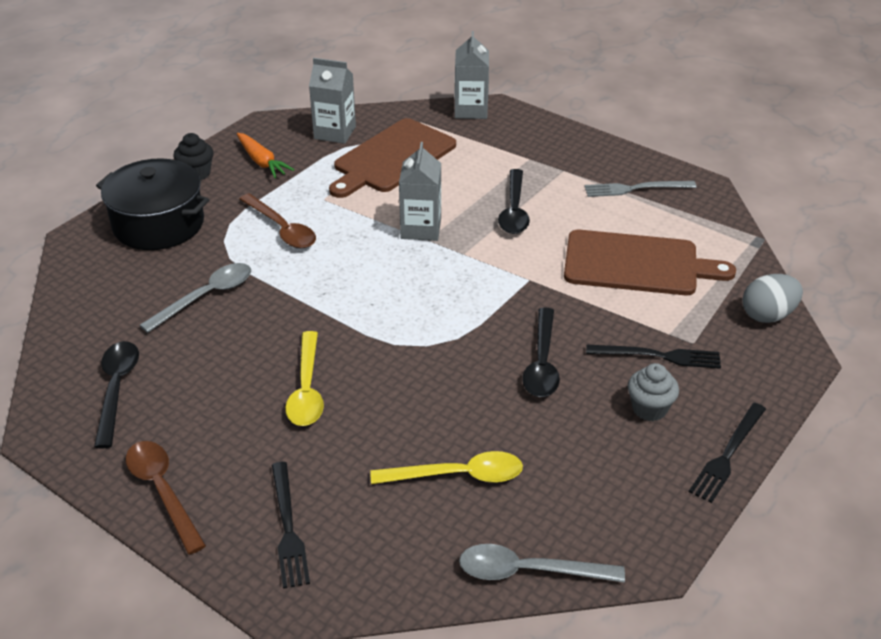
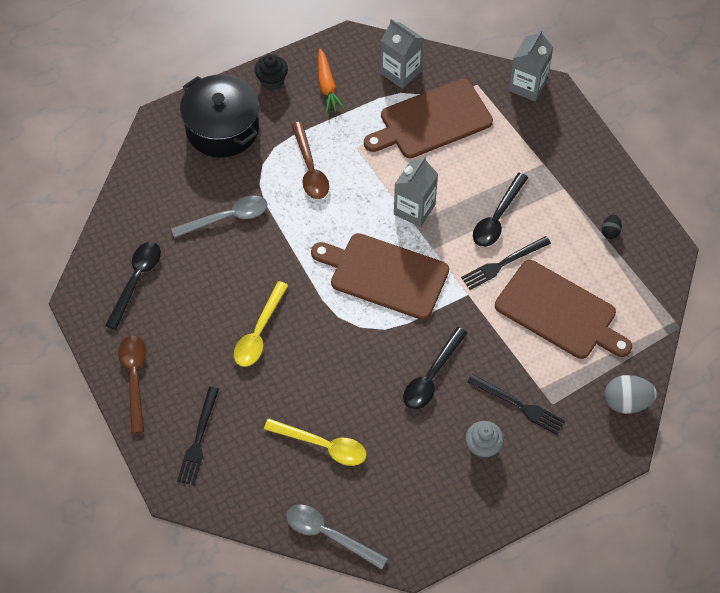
camera: 25 degrees right, 20 degrees up
grey fork [584,181,697,197] -> black egg [602,215,622,239]
black fork [689,403,766,503] -> black fork moved to [461,236,551,290]
none -> brown cutting board [311,233,449,320]

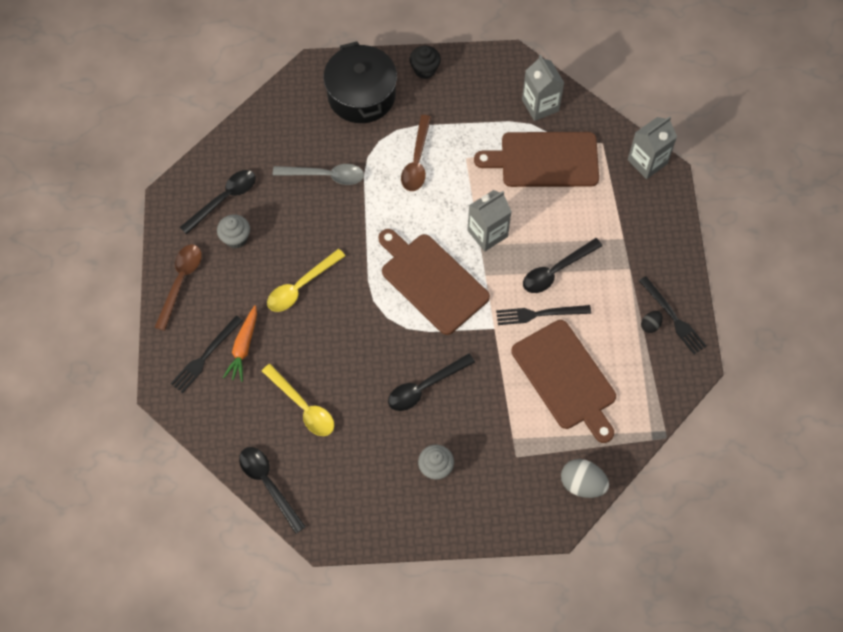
camera: 25 degrees right, 5 degrees up
grey spoon [286,504,388,570] -> black spoon [239,447,306,534]
orange carrot [318,49,345,114] -> orange carrot moved to [223,305,257,382]
black fork [467,374,565,435] -> black fork moved to [639,276,707,355]
none -> grey cupcake [217,214,250,249]

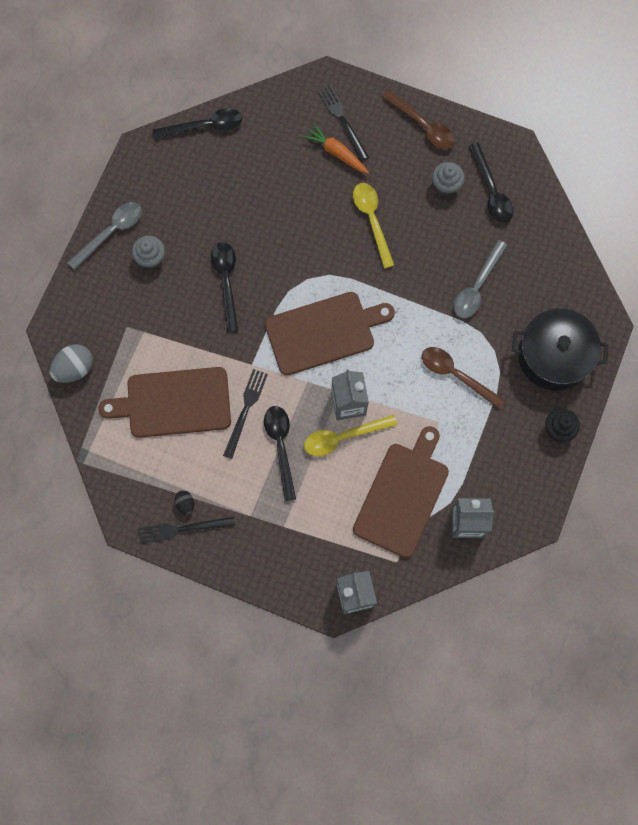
camera: 115 degrees right, 10 degrees up
yellow spoon [262,364,334,436] -> yellow spoon moved to [304,415,398,456]
none -> grey spoon [67,202,142,270]

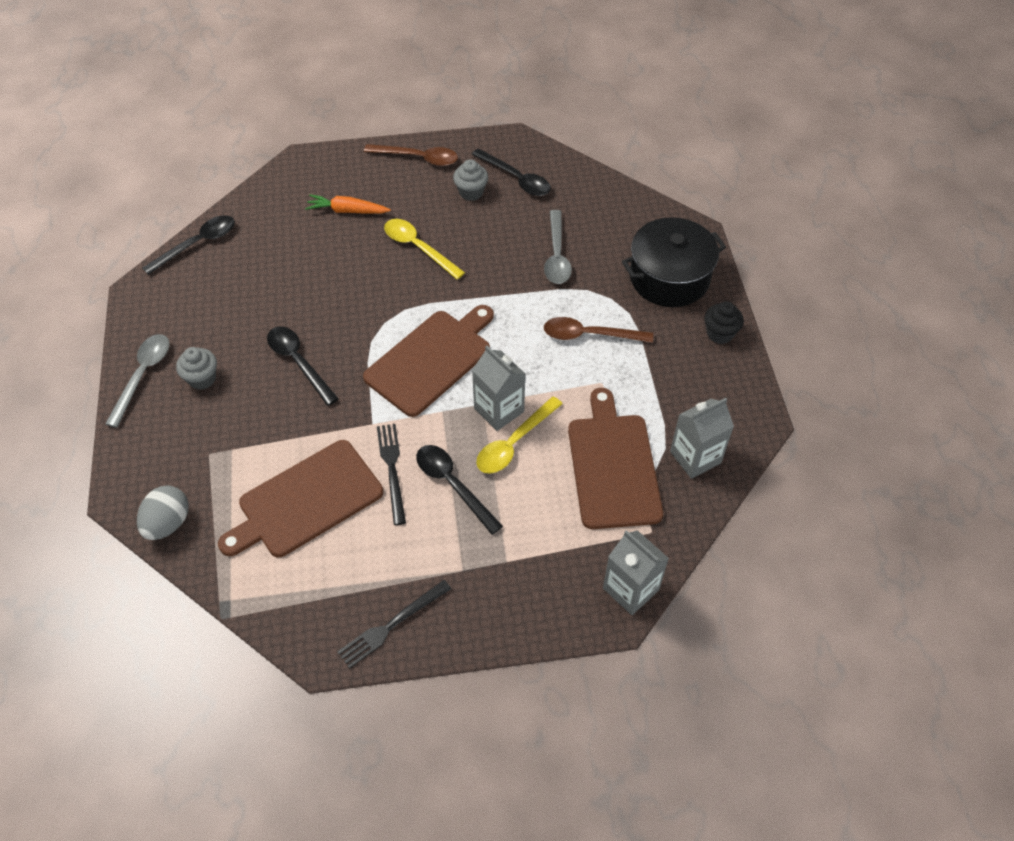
camera: 30 degrees left, 20 degrees down
black egg [174,491,194,515] -> none
black fork [318,85,369,161] -> none

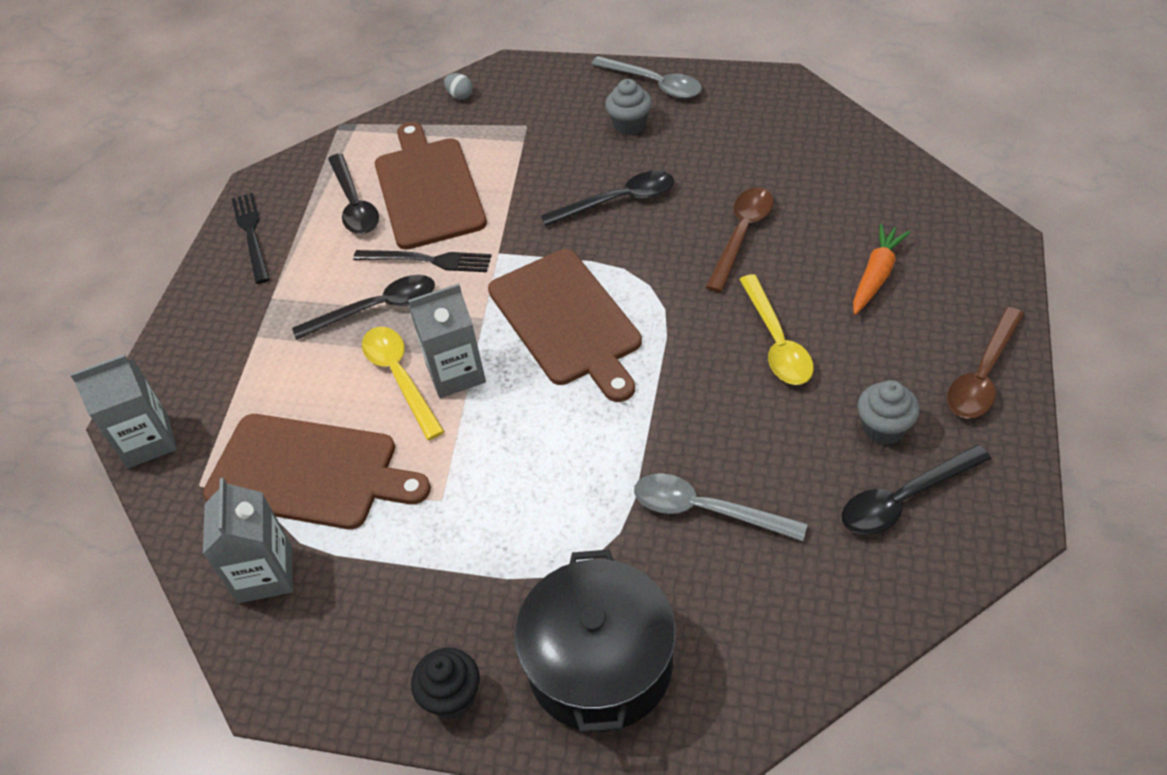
camera: 115 degrees right, 5 degrees down
grey egg [137,486,189,540] -> grey egg [444,73,473,100], size x0.54
black spoon [143,215,235,275] -> black spoon moved to [328,153,379,234]
yellow spoon [384,219,465,280] -> yellow spoon turned 105 degrees clockwise [739,274,814,385]
brown spoon [544,317,653,343] -> brown spoon moved to [706,187,774,292]

